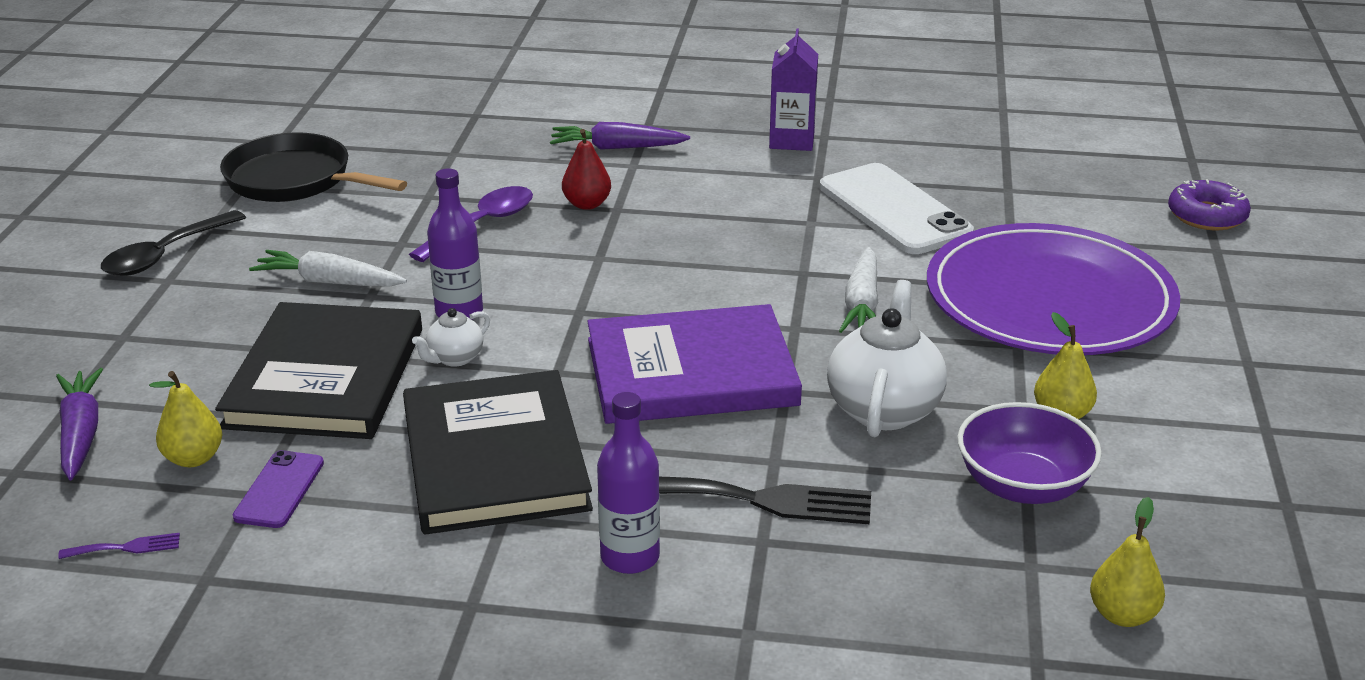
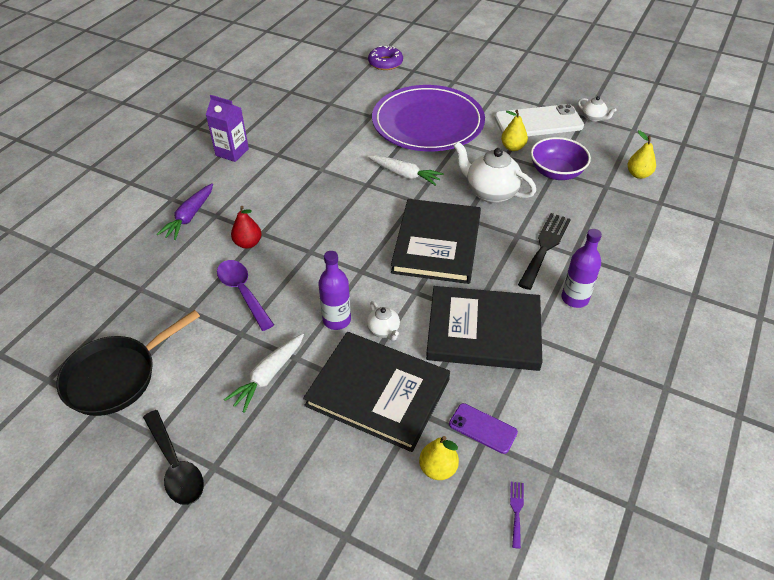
camera: 70 degrees left, 15 degrees up
purple carrot [56,368,103,480] -> none
purple book [587,304,802,424] -> black book [391,199,481,284]
white phone [820,163,974,254] -> white phone moved to [494,104,584,136]
none -> white teapot [578,96,616,122]

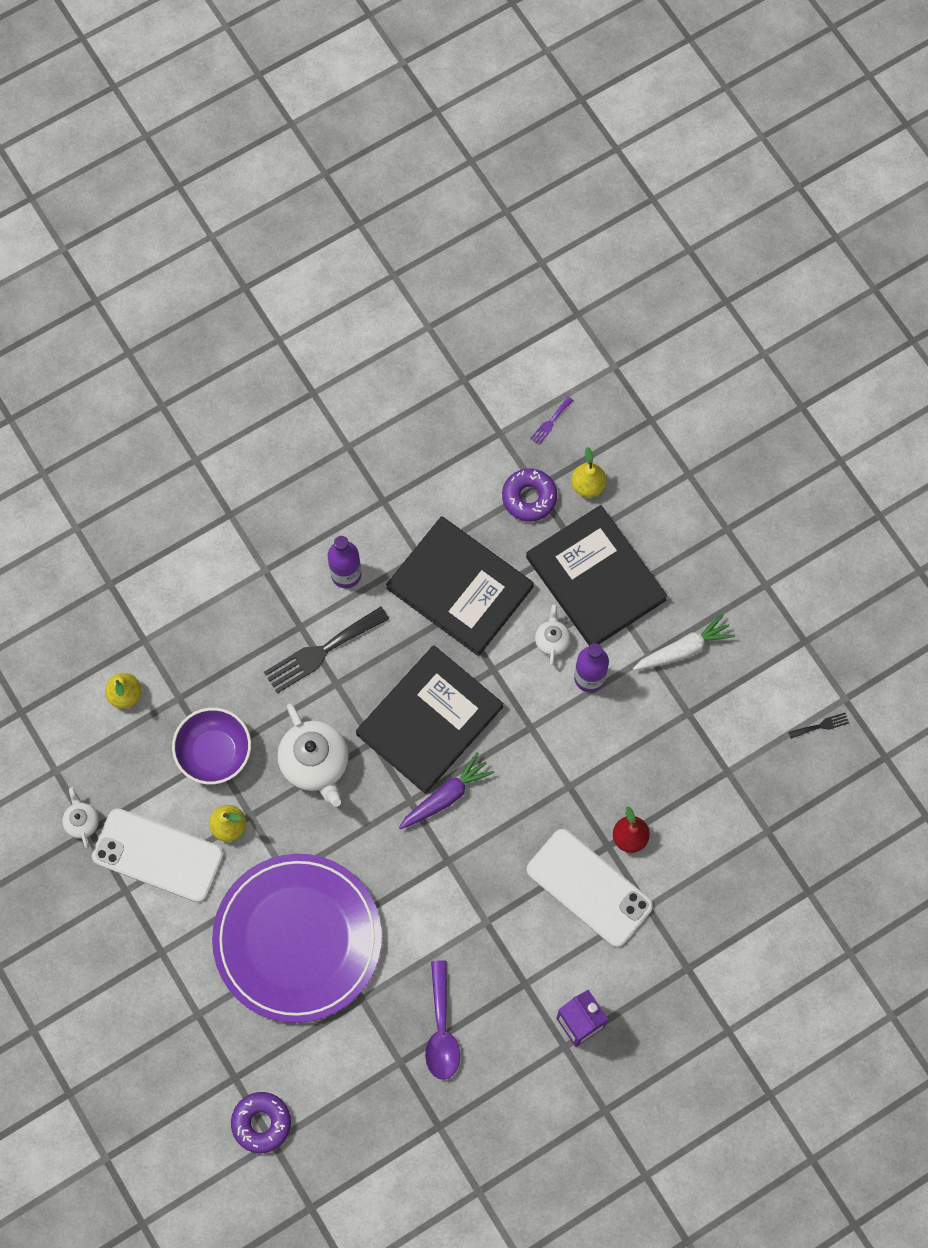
camera: 150 degrees left, 25 degrees up
black pan [56,310,200,416] -> black fork [789,713,849,739]
black spoon [143,410,204,505] -> none
purple carrot [157,183,213,240] -> purple carrot moved to [399,752,494,829]
purple spoon [217,260,274,331] -> purple spoon moved to [425,960,460,1080]
white carrot [368,155,444,186] -> none
purple phone [449,403,518,454] -> purple donut [502,469,557,522]
none -> white phone [527,829,653,947]

